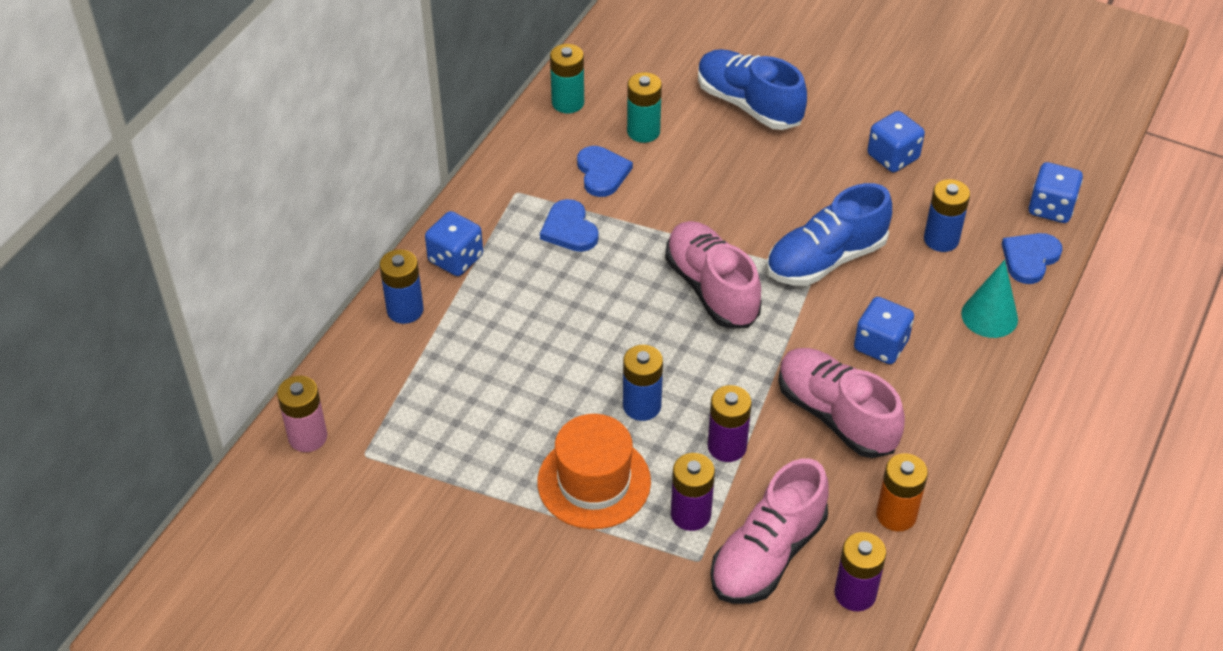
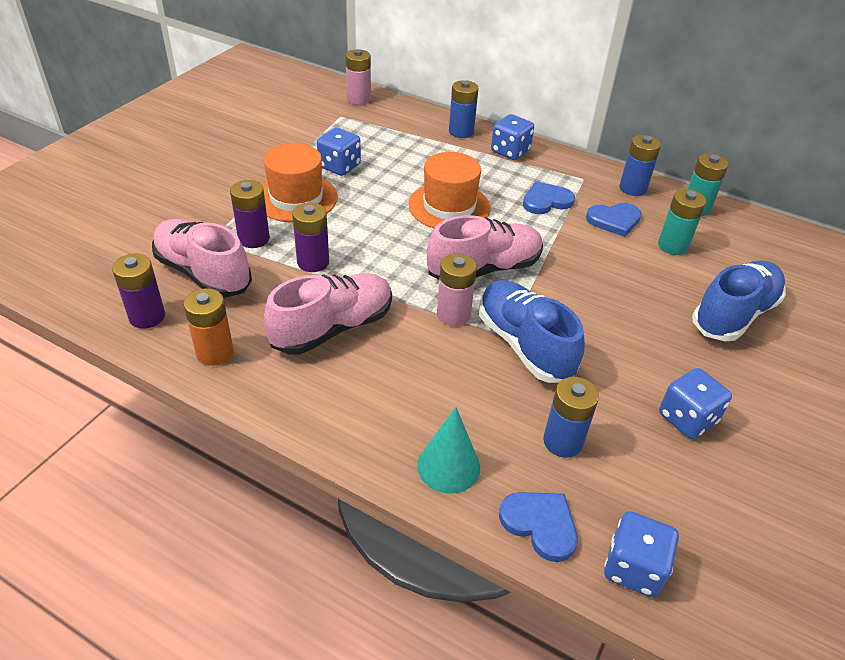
camera: 90 degrees right, 5 degrees down
blue battery [623,345,663,421] -> blue battery moved to [619,135,661,196]
blue dice [854,297,914,364] -> blue dice moved to [317,128,361,176]
none -> orange hat [408,152,491,228]
none -> pink battery [437,253,477,326]

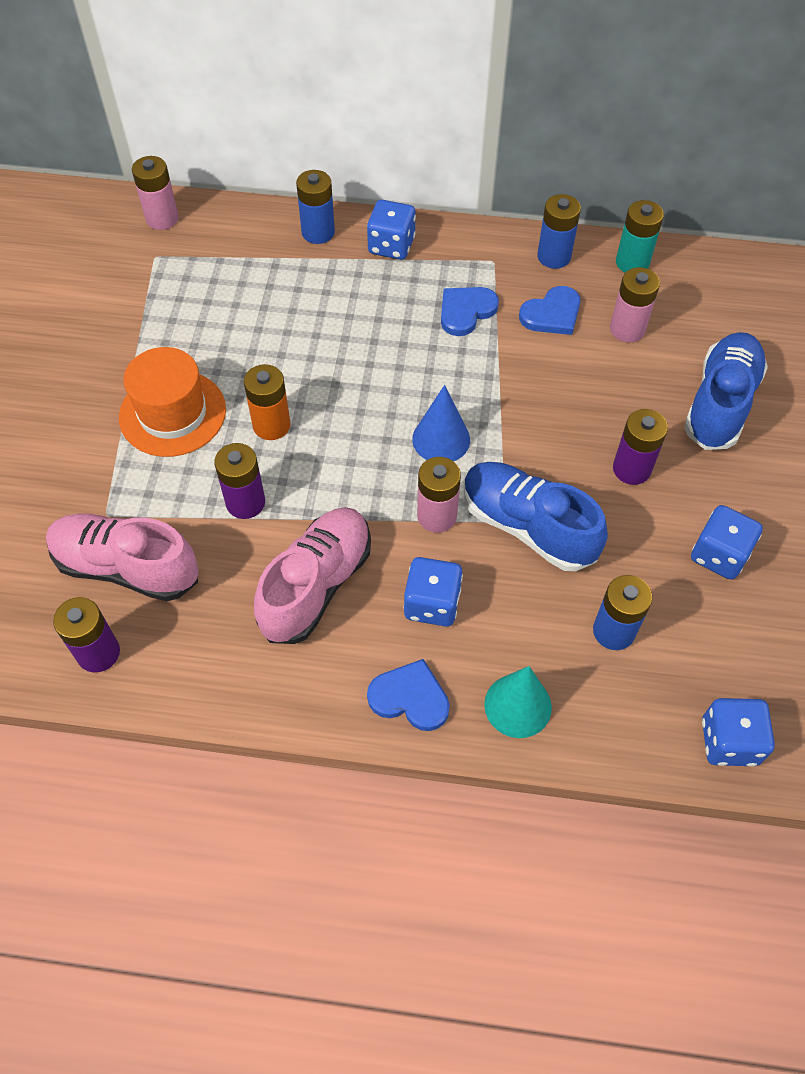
camera: 20 degrees left, 15 degrees up
orange battery [183,288,234,366] -> orange battery moved to [244,364,291,440]
purple battery [230,180,270,248] -> purple battery moved to [613,409,668,485]
blue dice [317,128,361,176] -> blue dice moved to [404,557,463,627]
orange hat [408,152,491,228] -> none
pink shoe [427,215,543,280] -> blue cone [412,385,470,461]
blue heart [499,492,578,562] -> blue heart moved to [367,659,450,731]
turquoise battery [658,189,706,255] -> pink battery [610,267,660,343]

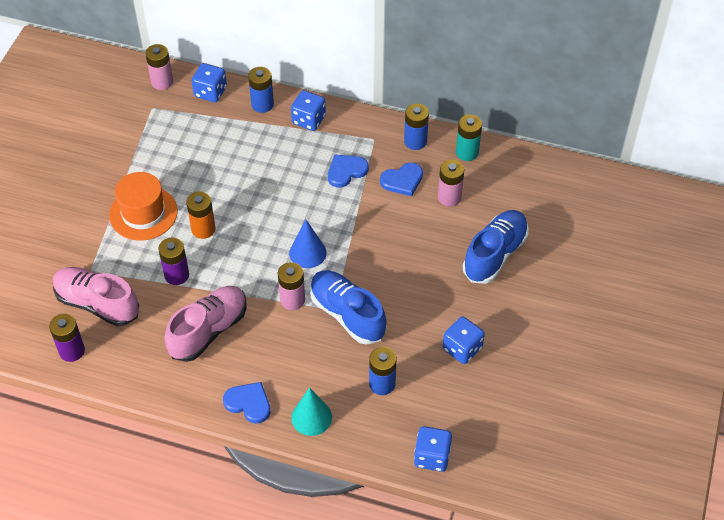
camera: 10 degrees right, 5 degrees down
blue dice [404,557,463,627] -> blue dice moved to [192,63,227,102]
purple battery [613,409,668,485] -> none

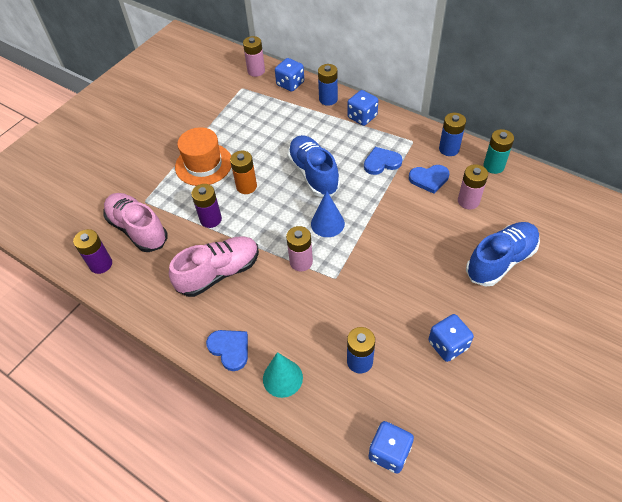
camera: 20 degrees right, 0 degrees up
blue shoe [310,270,386,345] -> blue shoe moved to [287,135,340,197]

